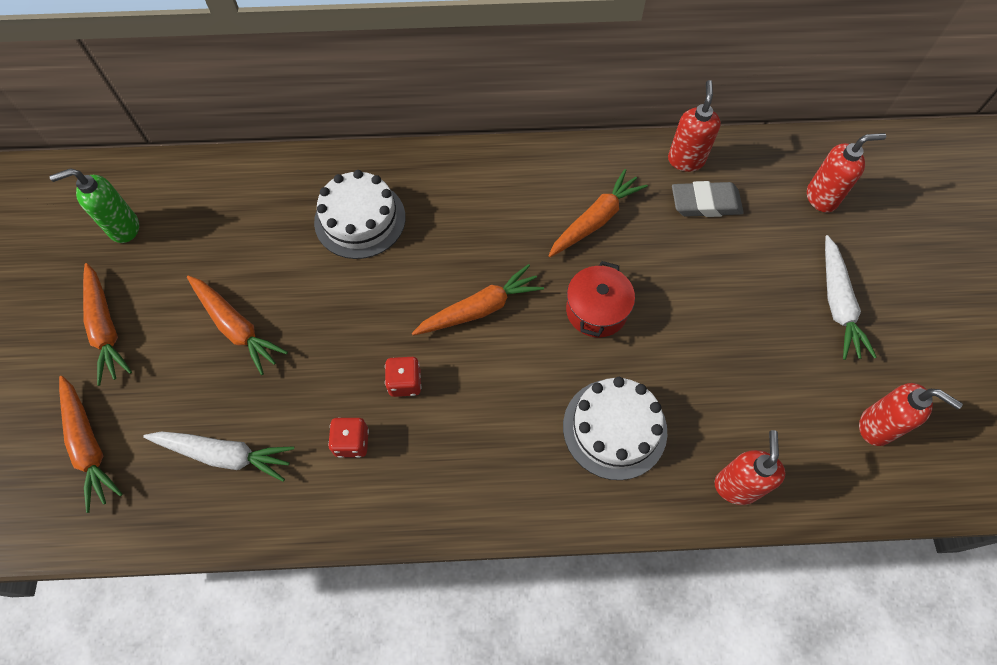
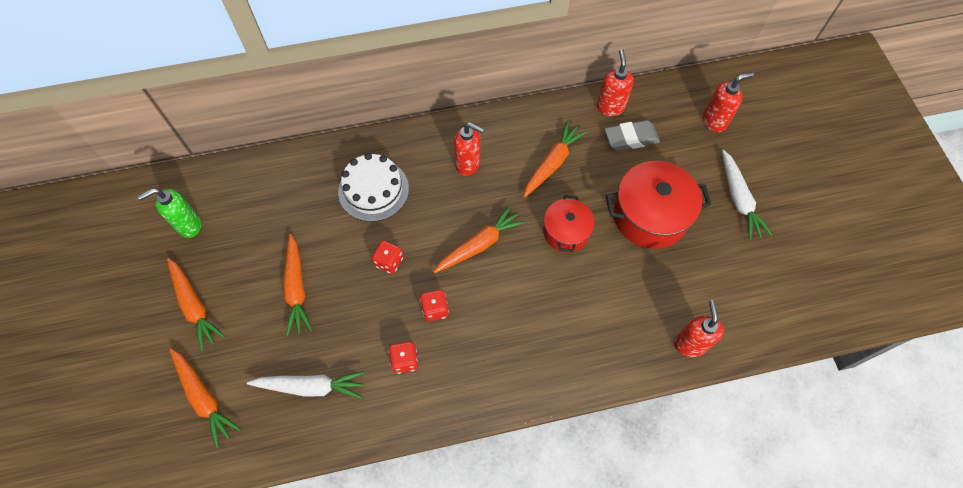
camera: 10 degrees left, 0 degrees up
orange carrot [187,276,288,375] -> orange carrot turned 45 degrees clockwise [283,234,313,336]
white cake [563,377,667,480] -> none
red soap dispenser [859,383,963,446] -> red soap dispenser moved to [454,122,484,176]
none -> red dice [372,240,403,274]
none -> red pot [606,161,711,249]

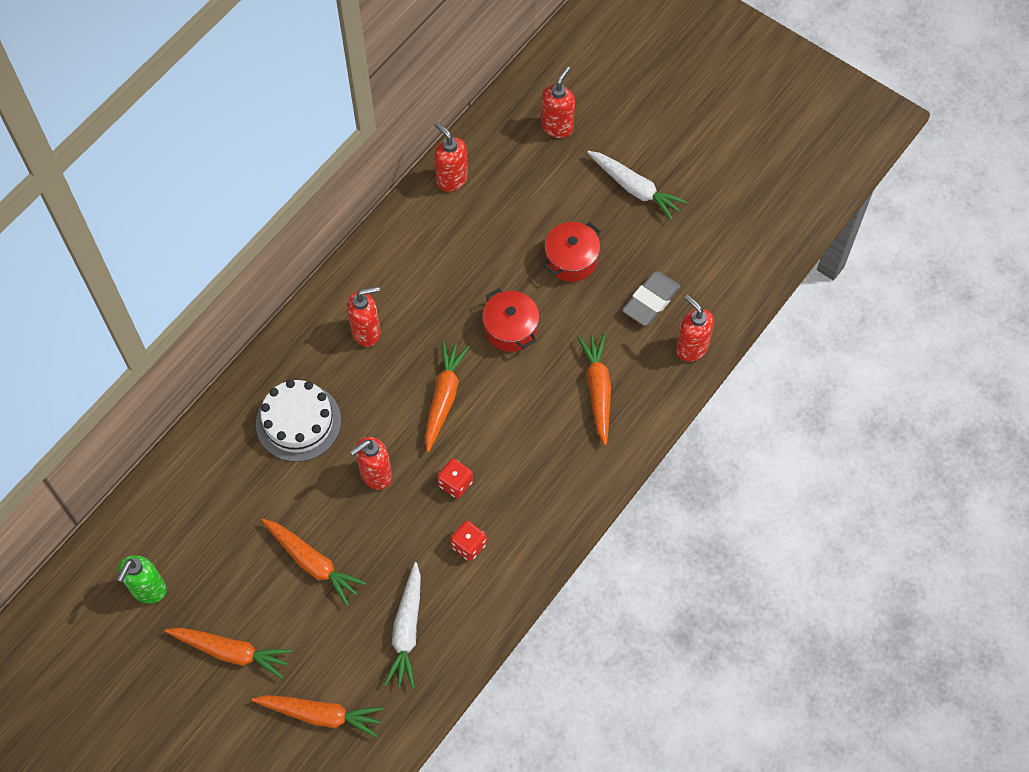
camera: 40 degrees left, 0 degrees up
white carrot [247,371,364,398] -> white carrot turned 135 degrees clockwise [384,562,421,688]
red dice [372,240,403,274] -> red soap dispenser [350,437,392,490]
orange carrot [523,121,587,198] -> orange carrot moved to [578,334,611,445]
grey eraser [605,120,660,151] -> grey eraser moved to [622,271,680,326]
red pot [606,161,711,249] -> red pot [544,222,601,282], size x0.61

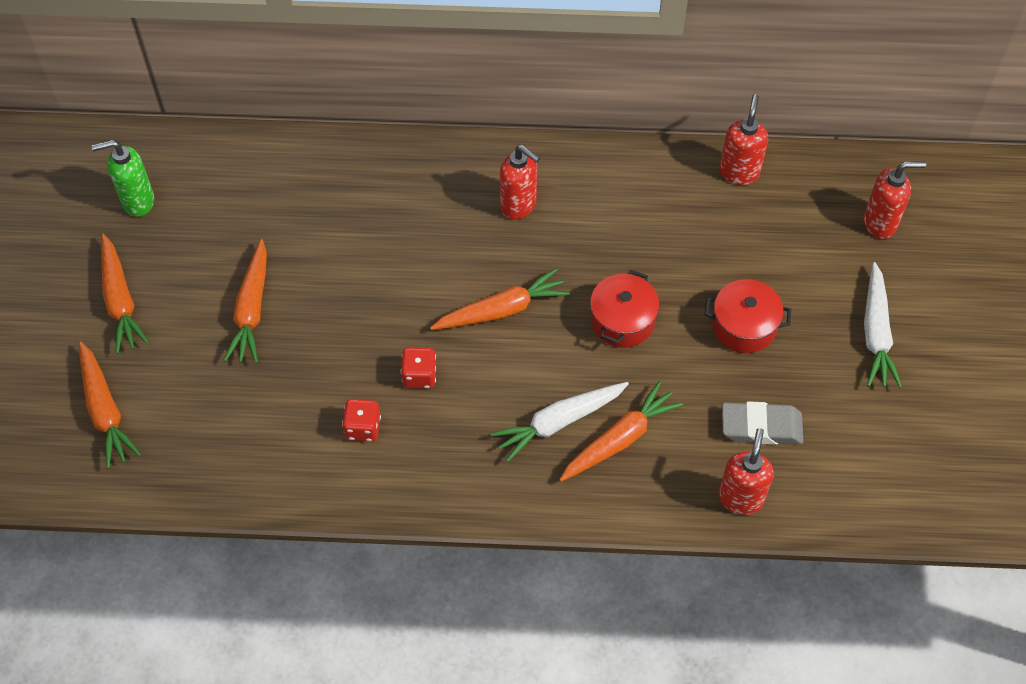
camera: 55 degrees right, 5 degrees down
white cake [256,379,341,462] -> none
red soap dispenser [350,437,392,490] -> none
white carrot [384,562,421,688] -> white carrot moved to [491,382,629,462]

